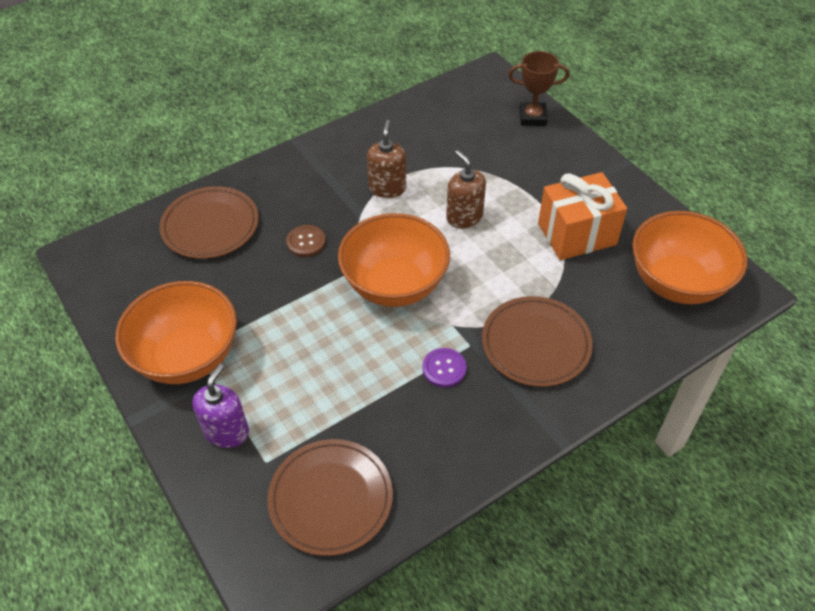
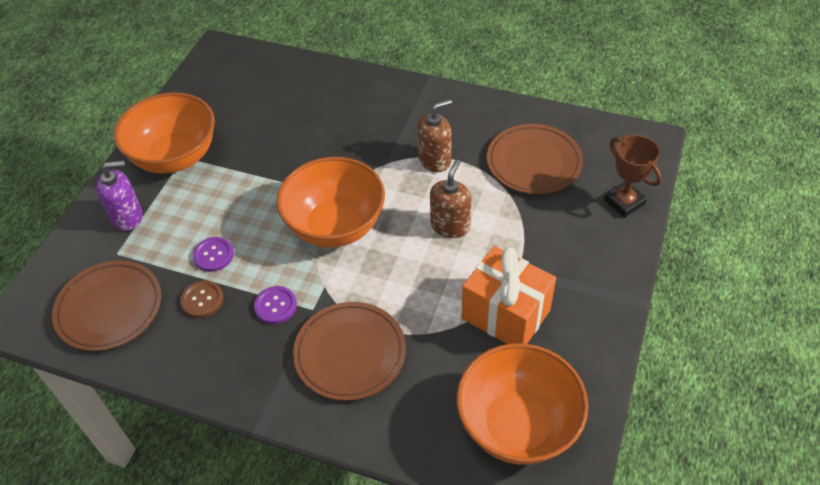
camera: 55 degrees right, 0 degrees up
brown plate [159,186,259,259] -> brown plate moved to [487,124,583,194]
brown button [286,225,326,257] -> brown button moved to [180,280,224,318]
none -> purple button [192,237,234,272]

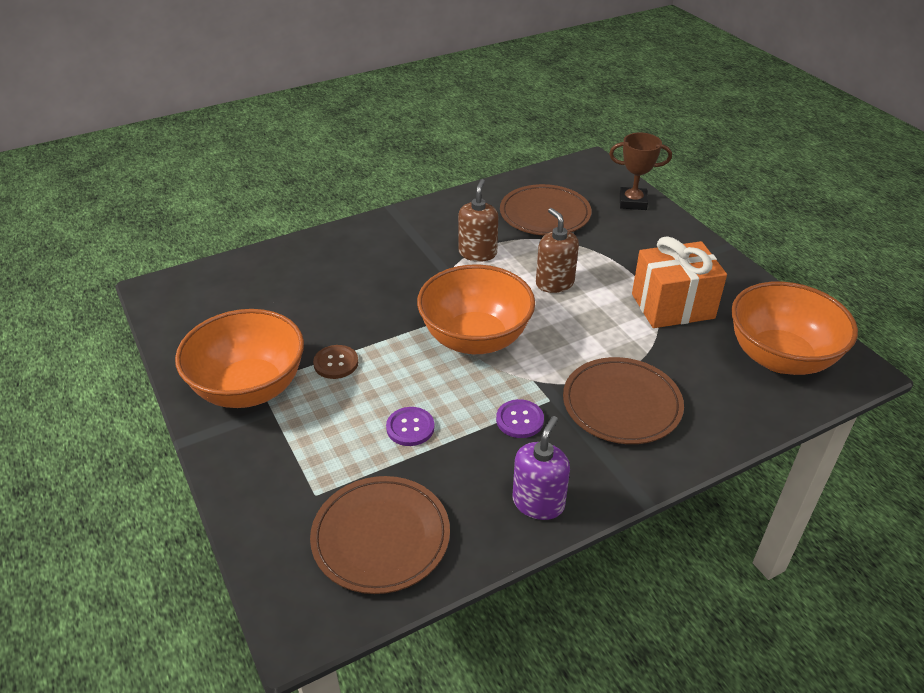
camera: 50 degrees left, 10 degrees down
purple soap dispenser [96,160,143,231] -> purple soap dispenser moved to [513,416,570,520]
brown button [180,280,224,318] -> brown button moved to [313,345,358,379]

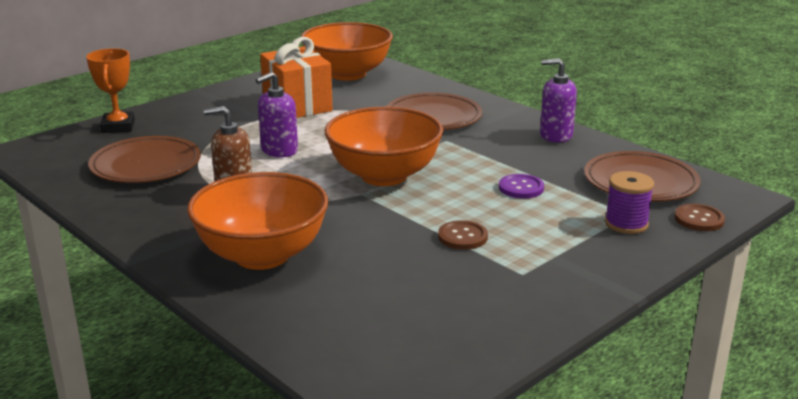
camera: 105 degrees left, 15 degrees down
orange bowl [175,309,304,408] -> orange bowl moved to [187,172,329,270]
purple button [496,399,544,438] -> none
brown soap dispenser [536,208,579,293] -> purple soap dispenser [256,72,298,157]
brown trophy [609,133,672,210] -> orange trophy [86,48,135,133]
none -> purple spool [605,171,654,234]
none -> brown button [674,204,725,231]

